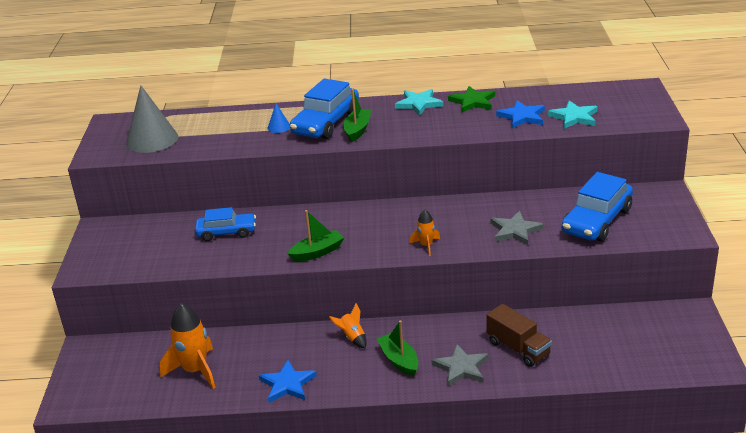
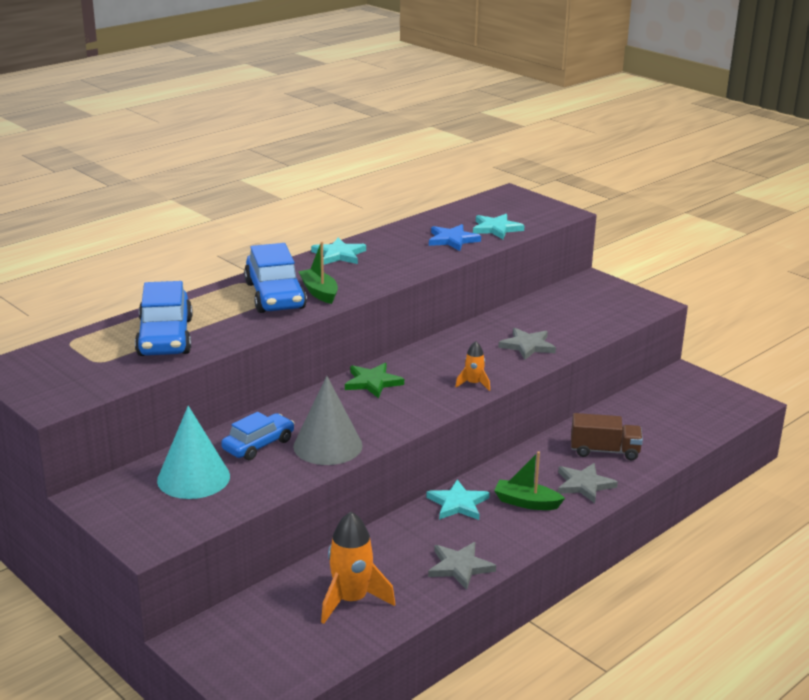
camera: 45 degrees left, 5 degrees down
grey cone [126,85,178,153] -> grey cone moved to [293,376,363,465]
blue star [259,360,317,403] -> grey star [428,542,496,590]
blue cone [267,104,290,133] -> none
green boat [287,210,344,262] -> none
orange rocket [329,303,367,348] -> turquoise star [426,479,490,520]
green star [448,86,495,112] -> green star moved to [345,363,404,398]
blue car [562,172,633,242] -> blue car moved to [135,281,193,356]
none -> turquoise cone [157,406,230,499]

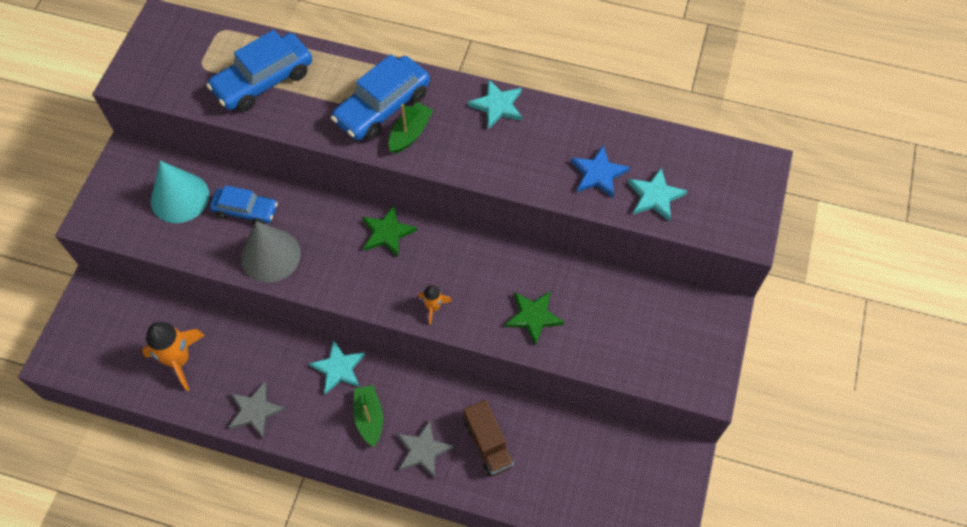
camera: 60 degrees right, 35 degrees up
grey star [498,328,556,360] -> green star [505,292,564,346]

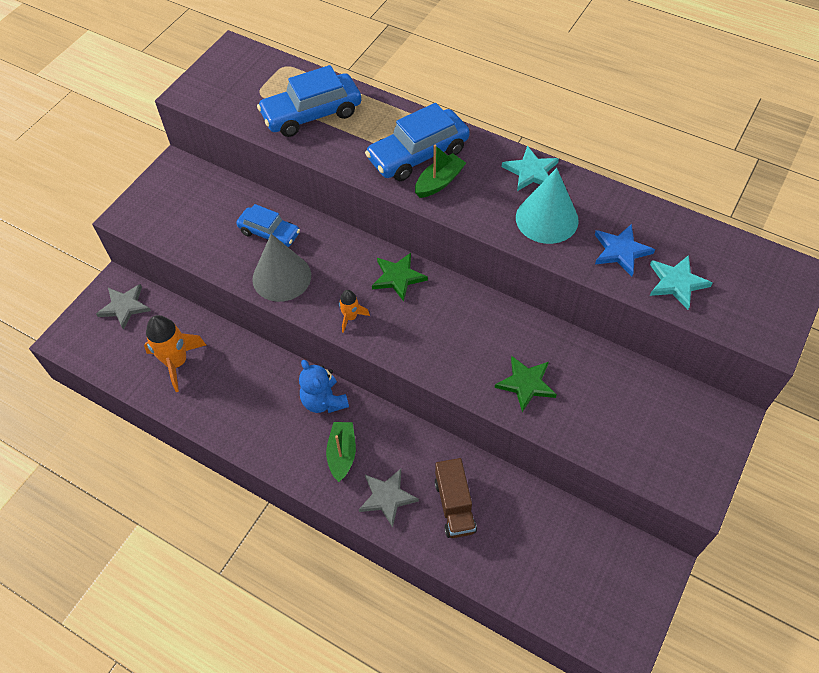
camera: 15 degrees right, 5 degrees down
turquoise cone [151,161,209,223] -> turquoise cone moved to [516,168,579,244]
grey star [228,382,286,438] -> grey star moved to [96,284,151,330]
turquoise star [309,340,365,394] -> blue teddy bear [299,360,349,413]
orange rocket [419,285,452,325] -> orange rocket moved to [339,290,370,333]

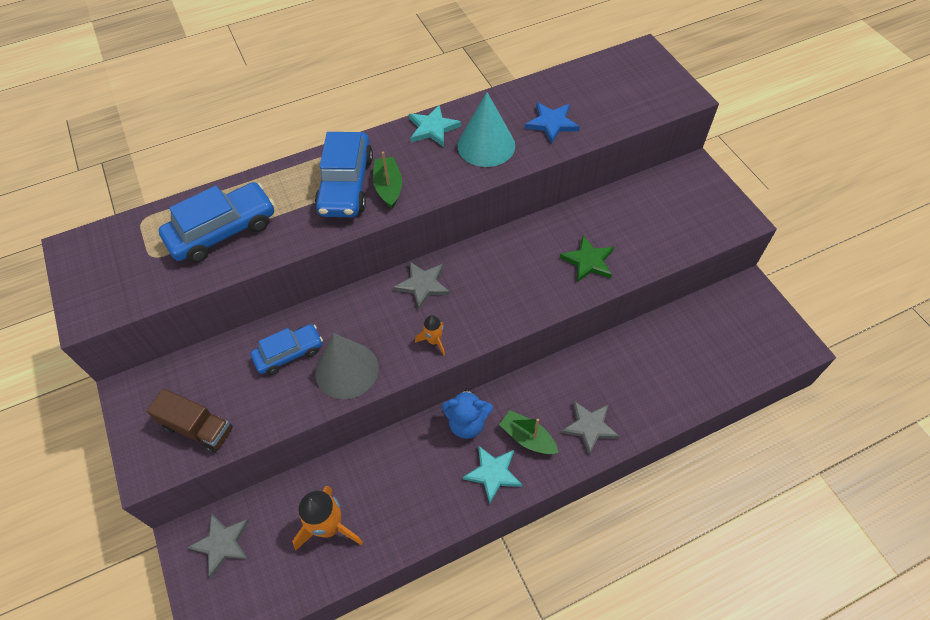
camera: 55 degrees left, 0 degrees up
blue car [257,65,361,137] -> blue car turned 135 degrees counterclockwise [159,182,275,263]
green star [372,253,428,301] -> grey star [394,261,450,309]
brown truck [435,458,477,538] -> brown truck moved to [146,389,233,453]
turquoise star [650,255,712,310] -> turquoise star moved to [463,445,522,504]

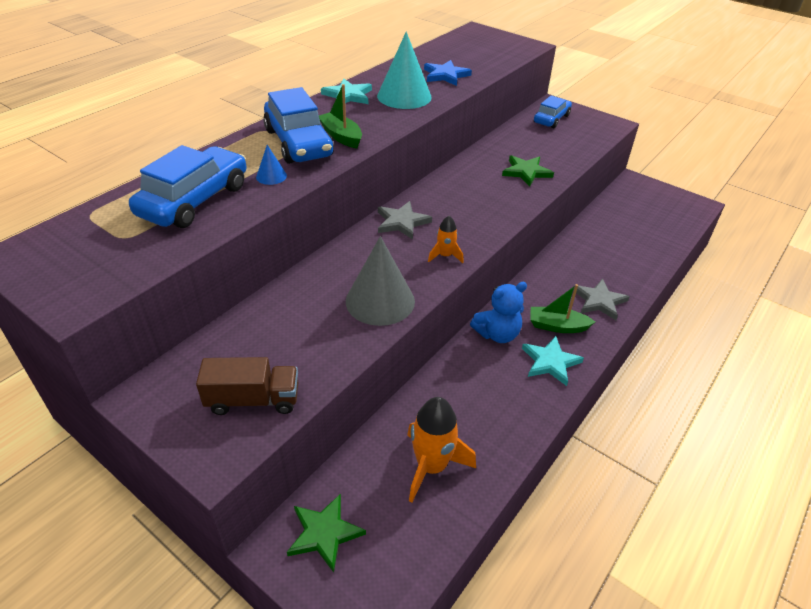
camera: 30 degrees left, 15 degrees down
grey star [187,513,249,578] -> green star [287,494,366,573]
blue car [251,324,323,375] -> blue car moved to [534,96,572,128]
none -> blue cone [256,145,287,185]

